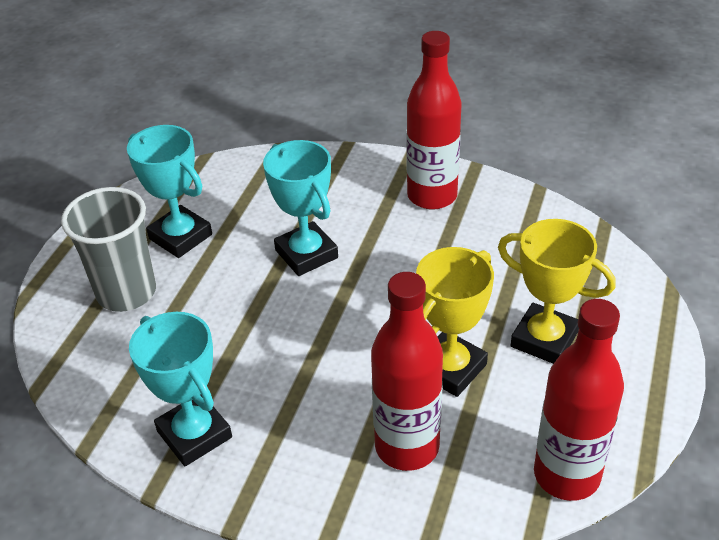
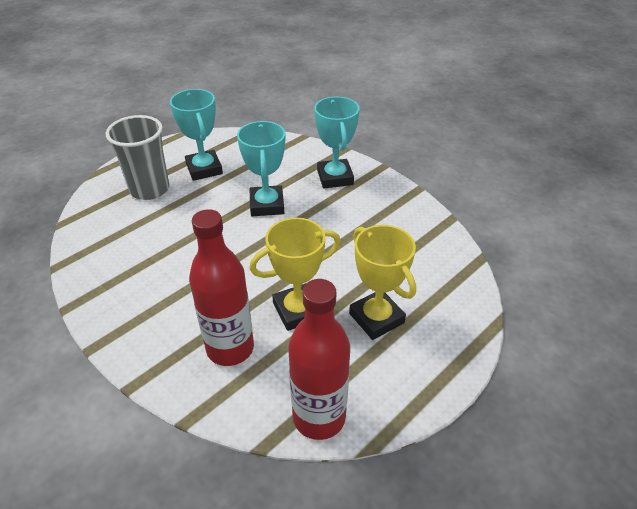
camera: 25 degrees right, 0 degrees up
turquoise trophy [129,312,232,466] -> turquoise trophy moved to [314,97,360,188]
red bottle [407,31,462,210] -> none

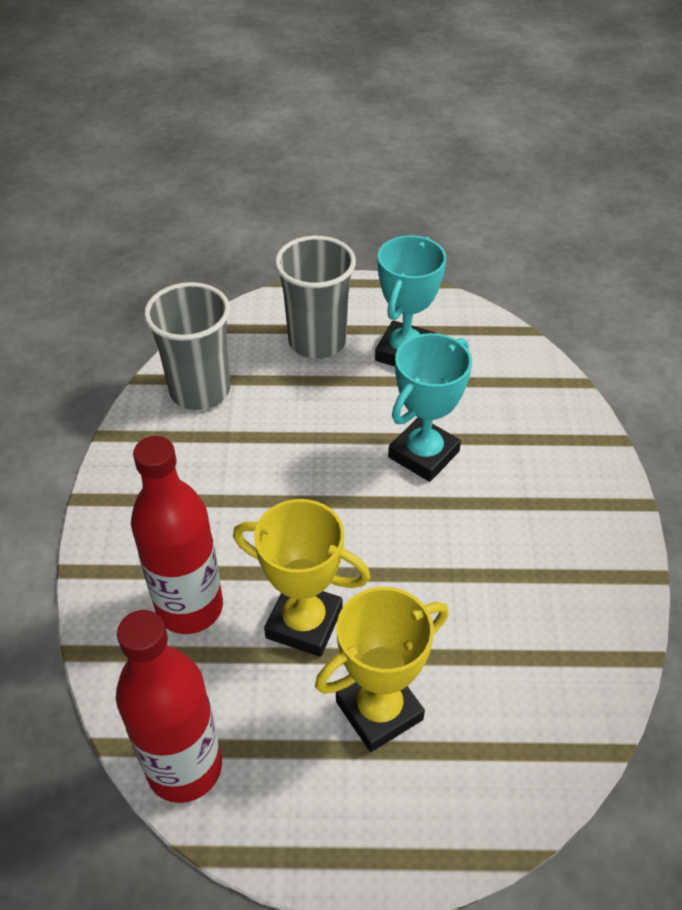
camera: 45 degrees right, 5 degrees up
turquoise trophy [314,97,360,188] -> none
yellow trophy [349,225,416,340] -> yellow trophy turned 45 degrees clockwise [315,587,449,752]
none -> grey cup [144,282,230,410]

